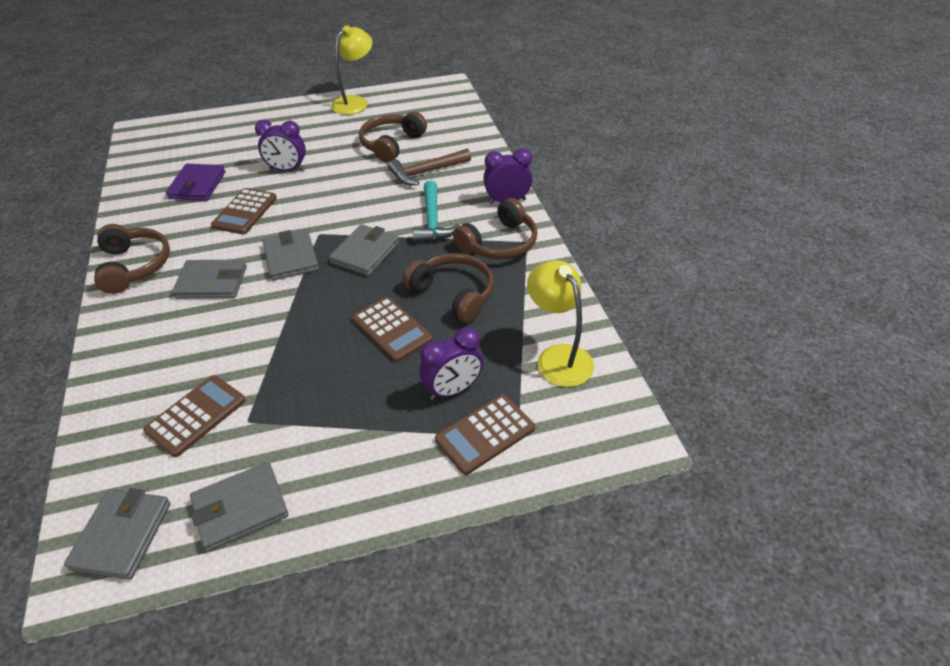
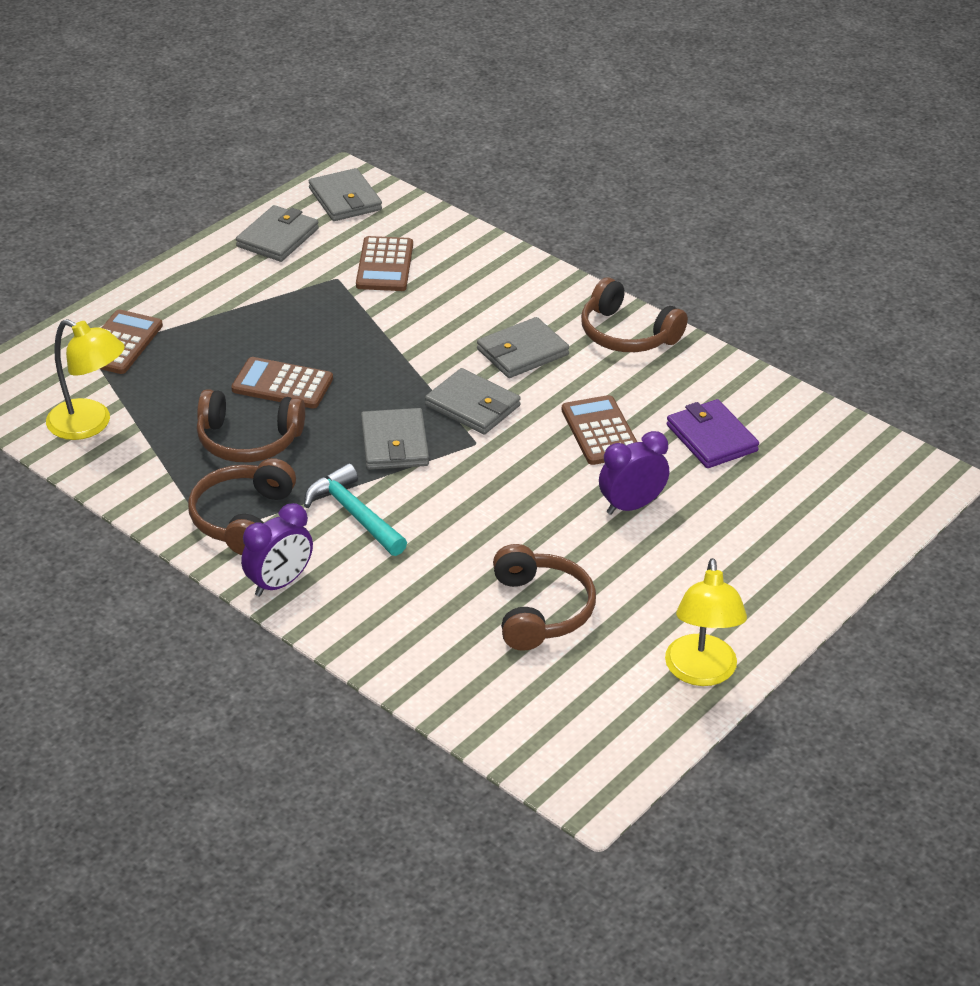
camera: 145 degrees right, 5 degrees down
brown hammer [388,149,471,185] -> none
purple clock [419,327,483,400] -> none

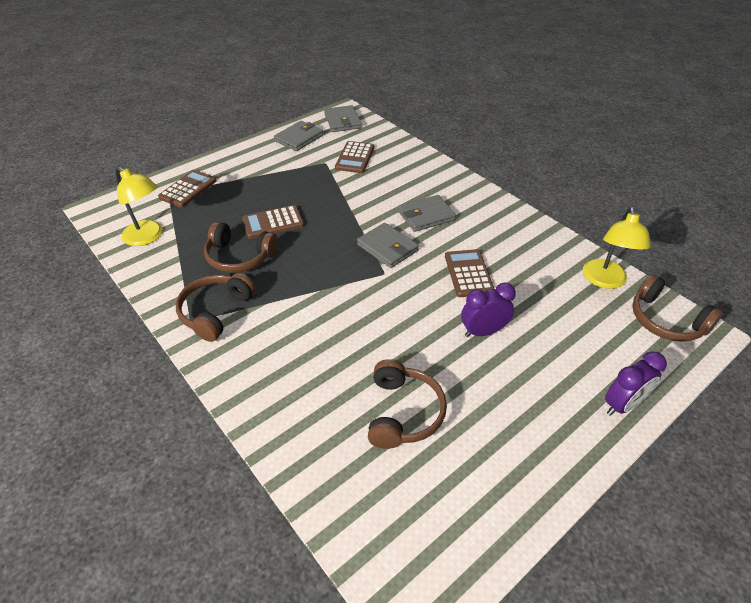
camera: 10 degrees right, 5 degrees up
brown calculator [231,357,333,409] -> brown calculator turned 45 degrees counterclockwise [242,205,304,239]
purple clock [241,503,313,597] -> purple clock moved to [605,351,667,416]
turquoise hammer [304,463,407,556] -> none
grey wallet [361,408,429,470] -> none
brown headphones [581,277,688,352] -> brown headphones moved to [632,274,723,342]
yellow lamp [665,558,747,686] -> yellow lamp moved to [583,207,651,289]
purple wallet [667,399,759,468] -> none

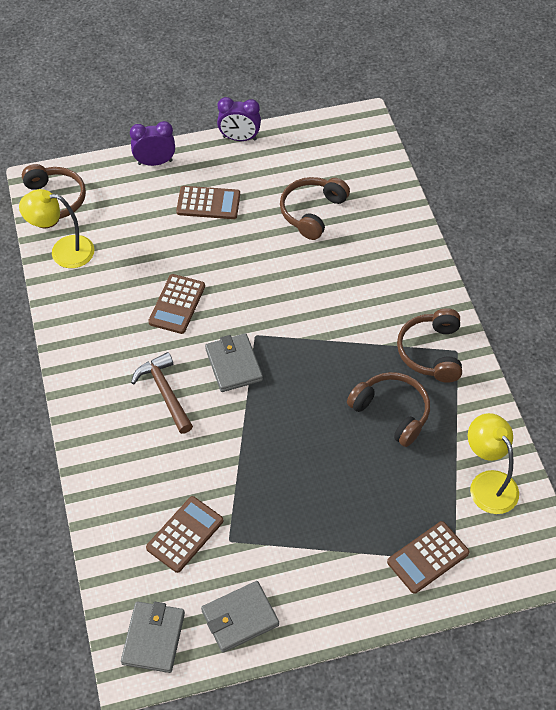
camera: 155 degrees left, 10 degrees up
brown headphones [176,273,256,342] -> brown headphones turned 135 degrees clockwise [397,308,462,383]
brown calculator [242,205,304,239] -> brown calculator moved to [176,186,240,219]
grey wallet [398,195,456,232] -> brown hammer [131,352,193,434]
purple clock [461,283,516,337] -> purple clock moved to [217,97,261,141]
yellow lamp [583,207,651,289] -> yellow lamp turned 120 degrees counterclockwise [19,189,94,268]

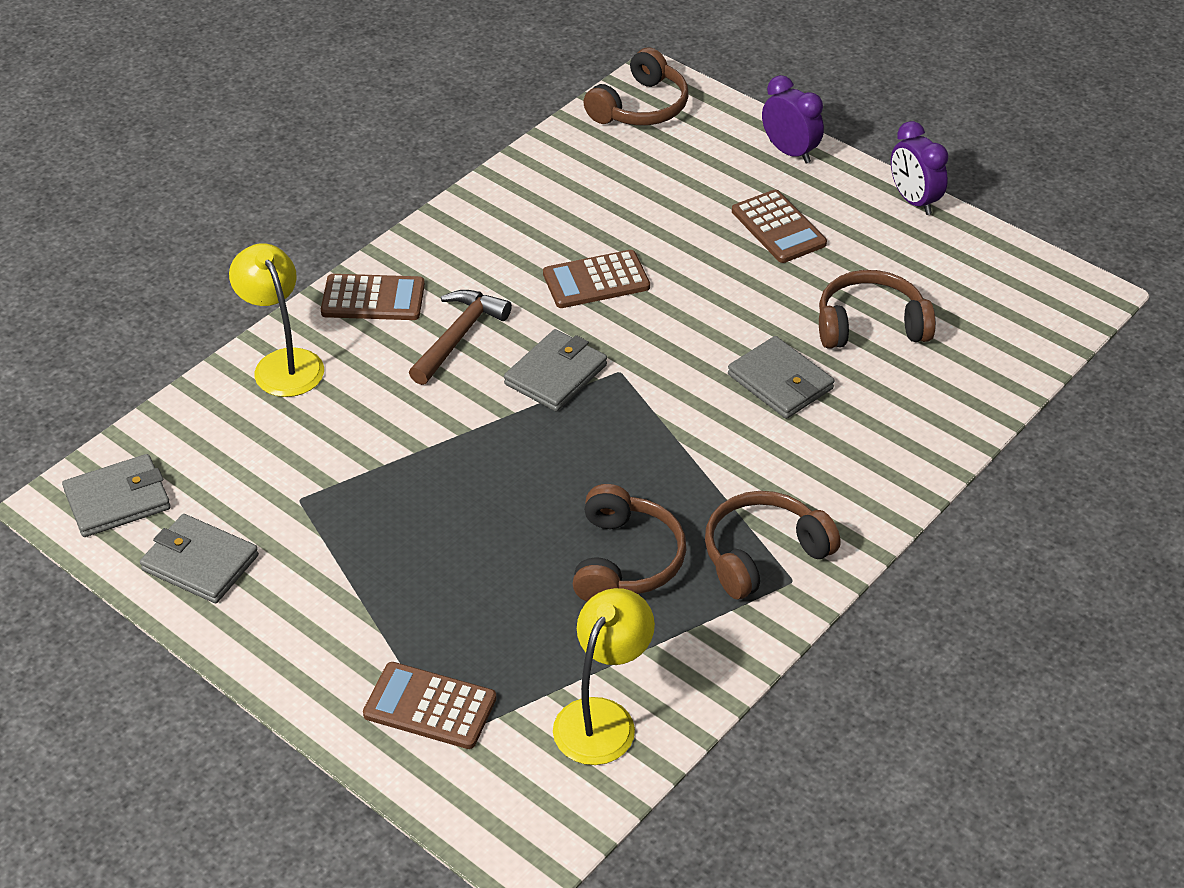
camera: 55 degrees right, 10 degrees down
yellow lamp [19,189,94,268] -> yellow lamp moved to [229,243,324,397]
brown calculator [146,496,223,573] -> brown calculator moved to [321,274,425,320]
none -> grey wallet [728,336,834,419]

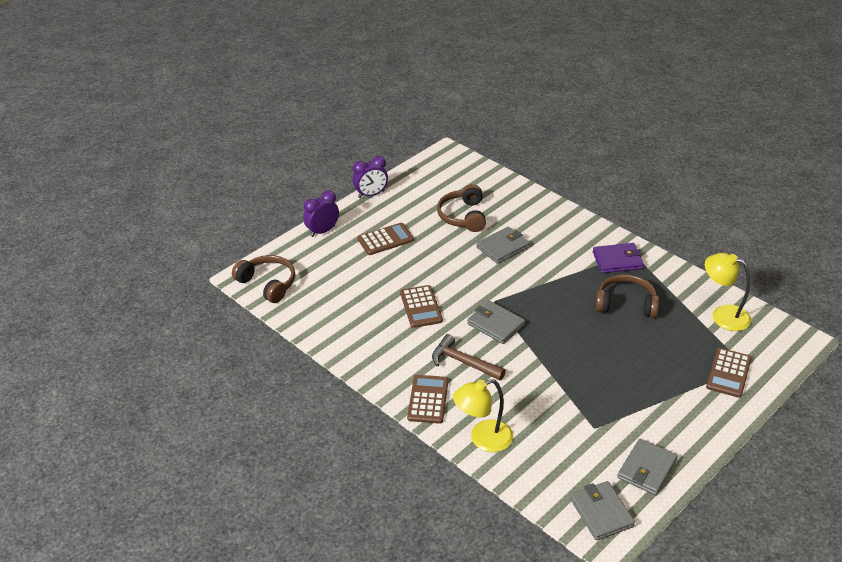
camera: 85 degrees left, 5 degrees down
brown headphones [705,491,841,599] -> purple wallet [593,243,644,273]

